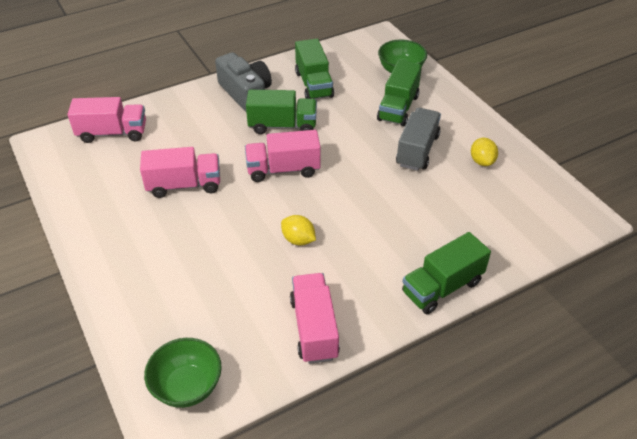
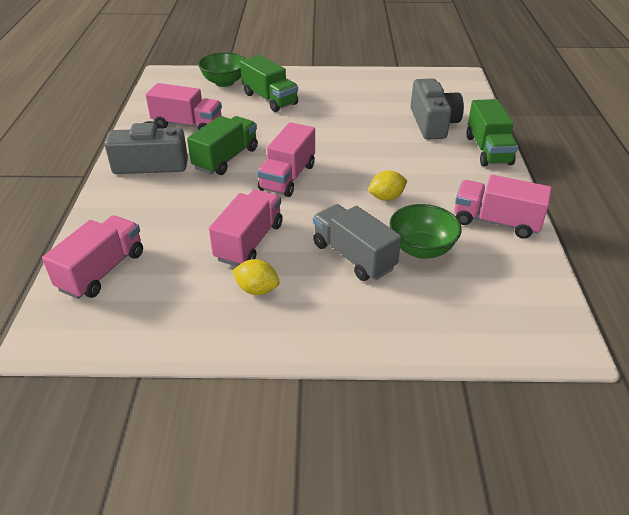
camera: 60 degrees left, 5 degrees down
green bowl [144,338,222,408] -> green bowl moved to [389,204,462,259]
green truck [295,39,334,99] -> pink truck [146,83,222,130]
grey truck [396,108,441,171] -> grey truck moved to [313,204,401,281]
yellow lemon [471,138,498,166] -> yellow lemon moved to [232,259,280,295]
none -> grey camera [410,78,464,140]

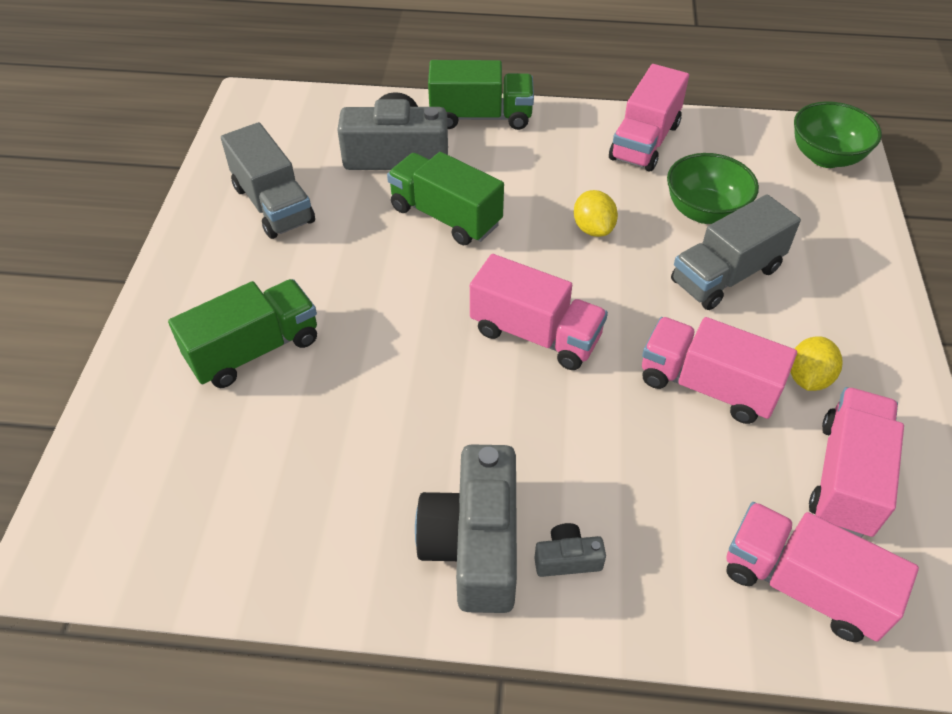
camera: 85 degrees left, 10 degrees up
pink truck [146,83,222,130] -> pink truck moved to [809,387,904,538]
green truck [187,116,258,175] -> green truck moved to [387,152,504,245]
green bowl [198,52,246,87] -> green bowl moved to [794,101,882,168]
none -> grey truck [221,122,315,239]
none -> grey camera [534,523,606,577]

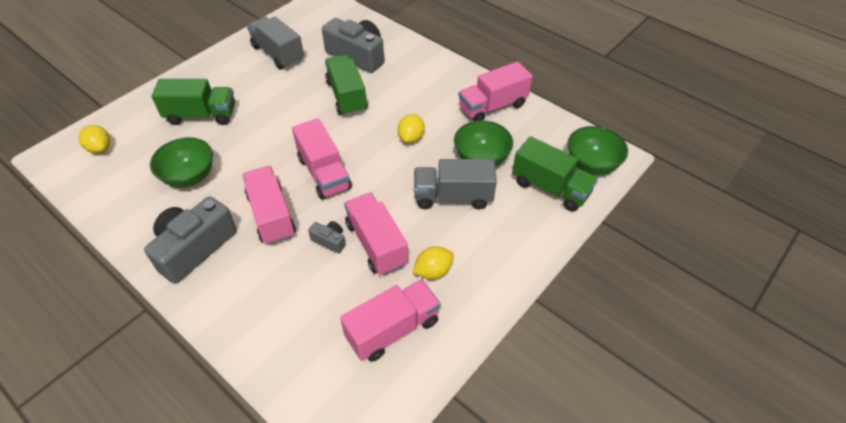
camera: 35 degrees right, 0 degrees up
grey truck [221,122,315,239] -> grey truck turned 135 degrees clockwise [247,17,304,69]
green truck [428,60,534,130] -> green truck moved to [512,136,598,212]
grey camera [534,523,606,577] -> grey camera moved to [308,221,346,253]
pink truck [727,502,919,642] -> pink truck moved to [243,166,296,245]
none -> yellow lemon [79,125,110,154]
none -> green bowl [150,137,213,188]

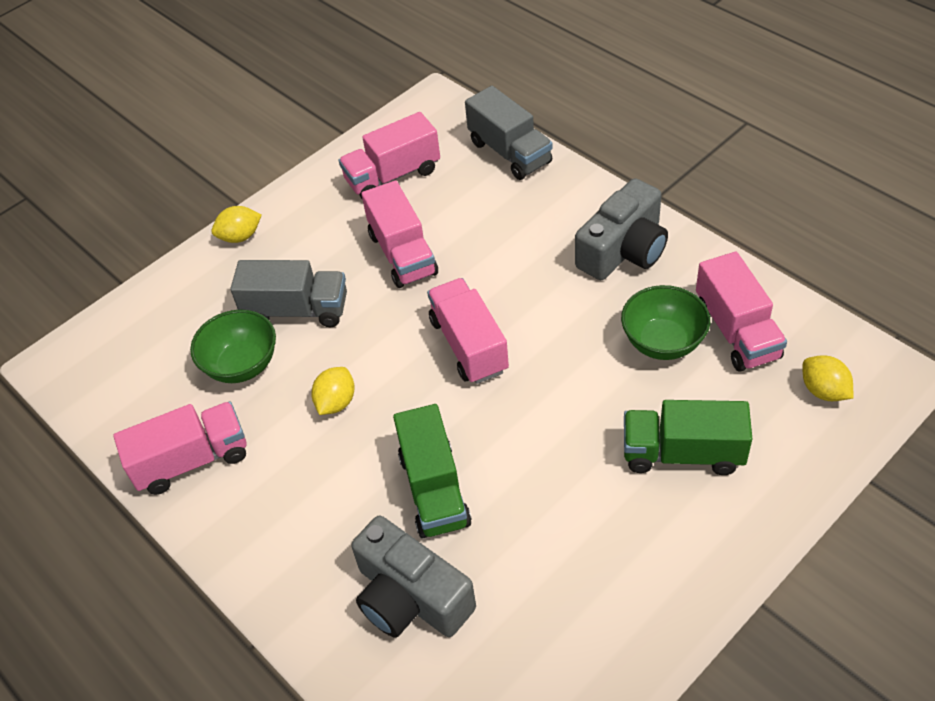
camera: 170 degrees left, 0 degrees up
pink truck [243,166,296,245] -> pink truck moved to [696,252,787,372]
grey truck [247,17,304,69] -> grey truck moved to [465,86,553,180]
grey camera [308,221,346,253] -> none
yellow lemon [413,246,454,279] -> yellow lemon moved to [212,206,262,243]
green truck [512,136,598,212] -> none
green bowl [567,126,628,175] -> none

